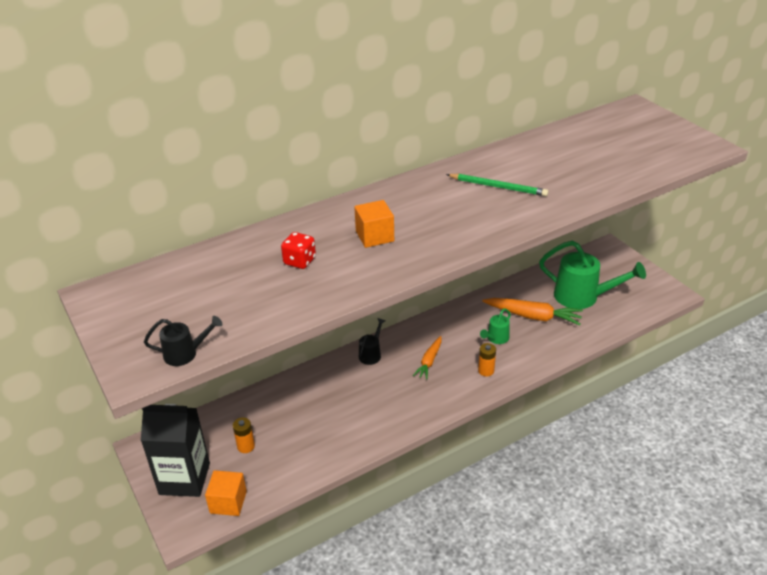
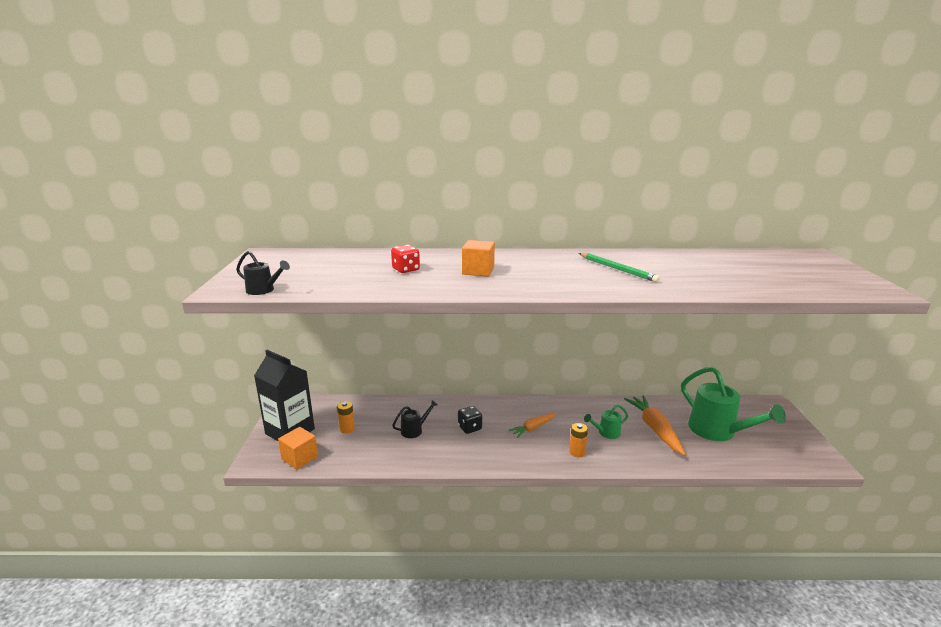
camera: 30 degrees right, 15 degrees down
black watering can [359,318,385,365] -> black watering can moved to [392,400,438,438]
orange carrot [482,298,583,325] -> orange carrot turned 150 degrees counterclockwise [624,395,686,456]
none -> black dice [458,406,482,434]

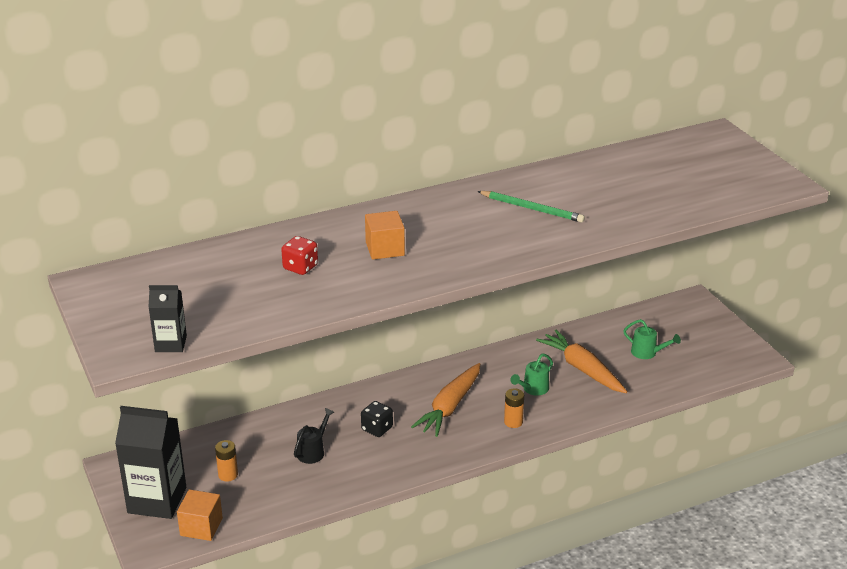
camera: 25 degrees left, 10 degrees up
black watering can [236,251,290,295] -> black carton [148,285,187,352]
orange carrot [509,413,557,438] -> orange carrot [411,363,480,437], size x1.67
green watering can [681,367,786,441] -> green watering can [623,319,681,359], size x0.49

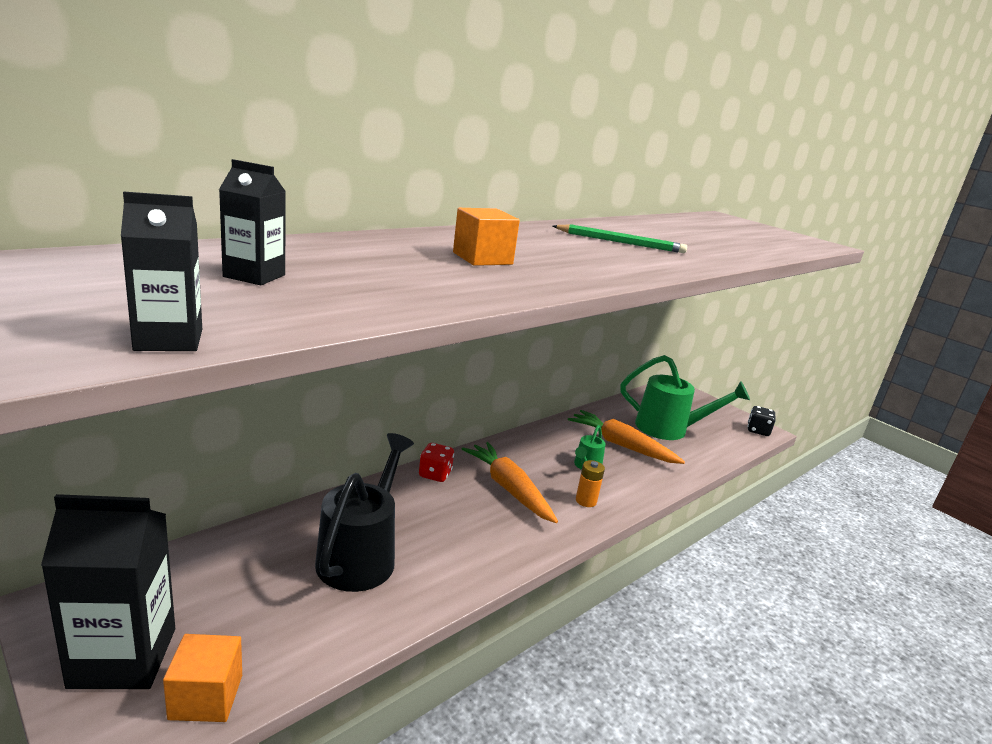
camera: 20 degrees left, 10 degrees down
orange battery [215,440,238,482] -> none
red dice [281,236,318,275] -> red dice moved to [419,443,454,482]
black watering can [294,408,334,464] -> black watering can [315,433,414,592], size x2.06
black dice [361,401,393,437] -> black dice moved to [747,406,776,436]
orange carrot [411,363,480,437] -> orange carrot turned 135 degrees clockwise [462,442,558,523]
green watering can [623,319,681,359] -> green watering can [621,355,750,440], size x2.06
none -> black carton [219,159,286,285]

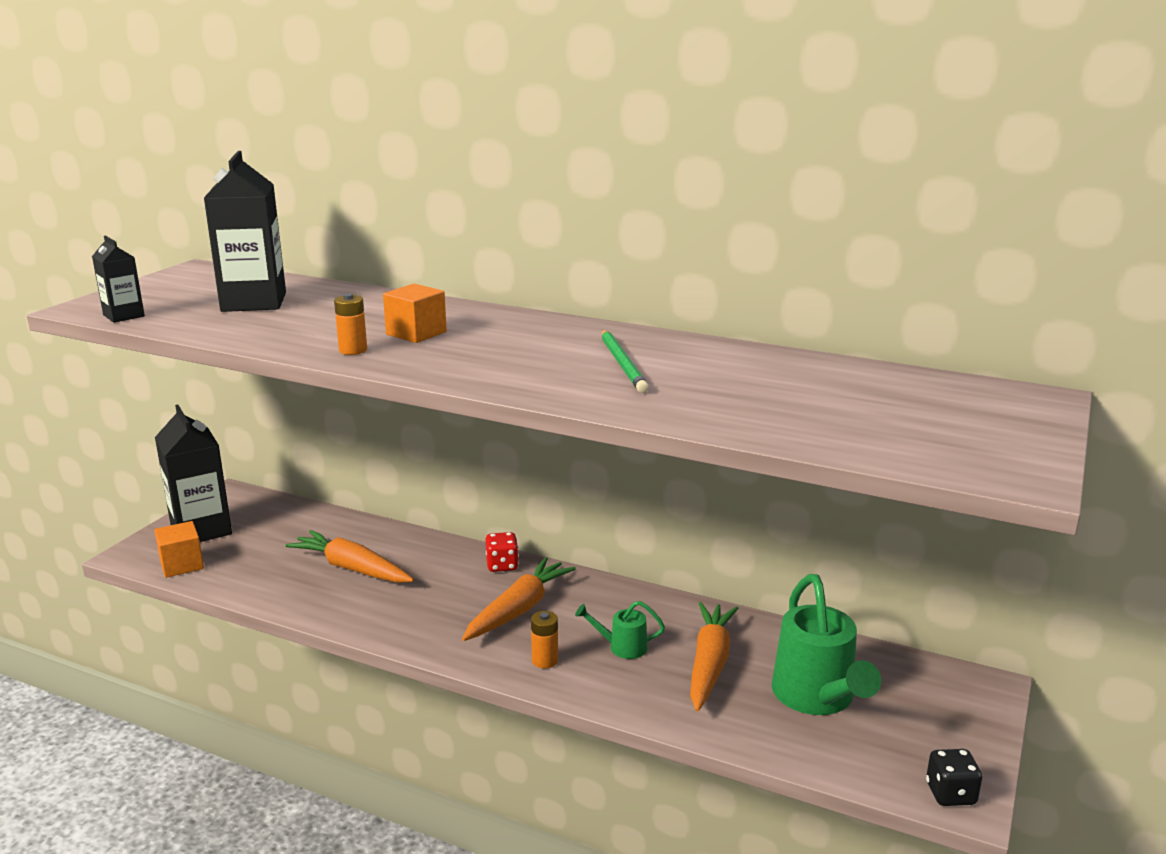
camera: 70 degrees right, 0 degrees up
black carton [219,159,286,285] -> black carton [204,151,286,312], size x1.90
black watering can [315,433,414,592] -> orange carrot [286,530,414,583]
none -> orange battery [334,293,367,355]

